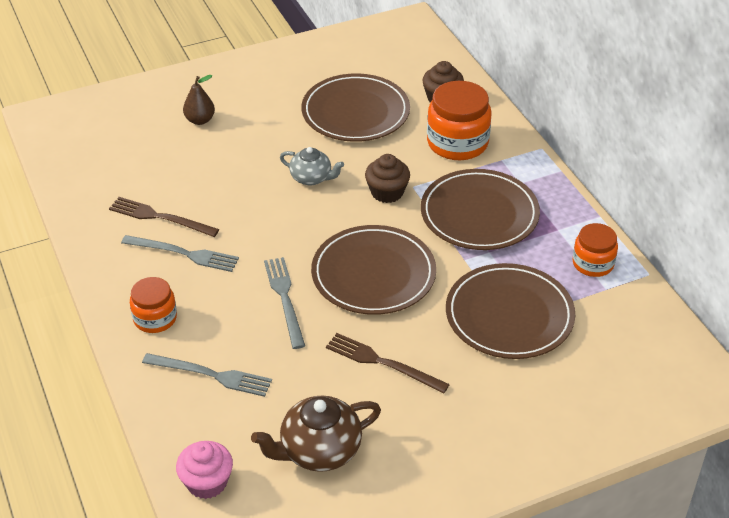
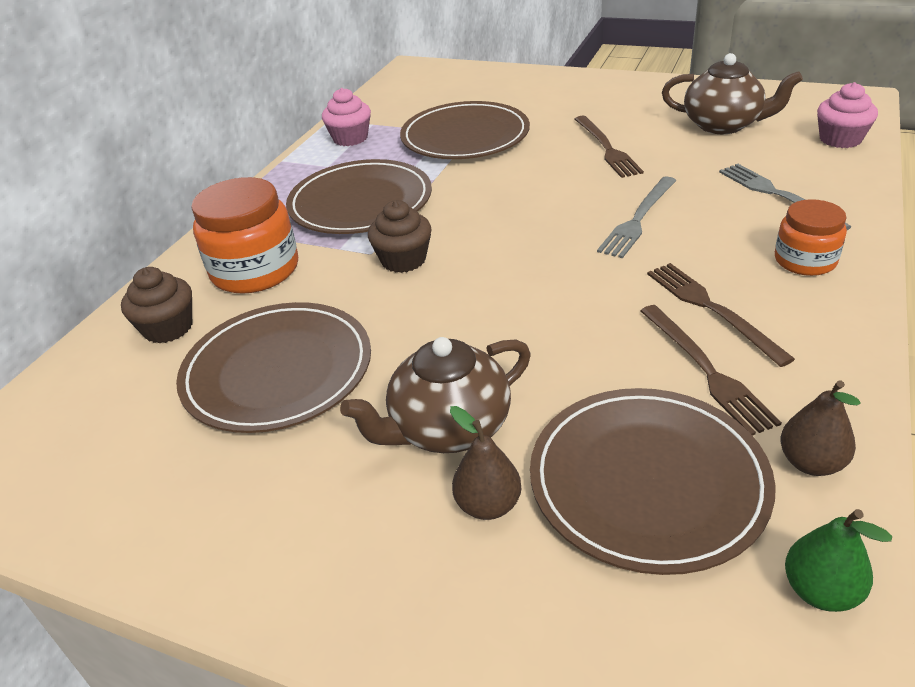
camera: 130 degrees left, 5 degrees down
grey fork [121,235,239,272] -> brown fork [647,263,795,367]
grey teapot [280,147,344,186] -> none
brown plate [311,225,436,315] -> brown plate moved to [530,388,776,575]
orange jar [572,223,618,277] -> pink cupcake [322,88,371,146]
none -> brown teapot [340,337,531,453]
none -> brown pear [780,380,861,476]
none -> green pear [785,509,892,612]

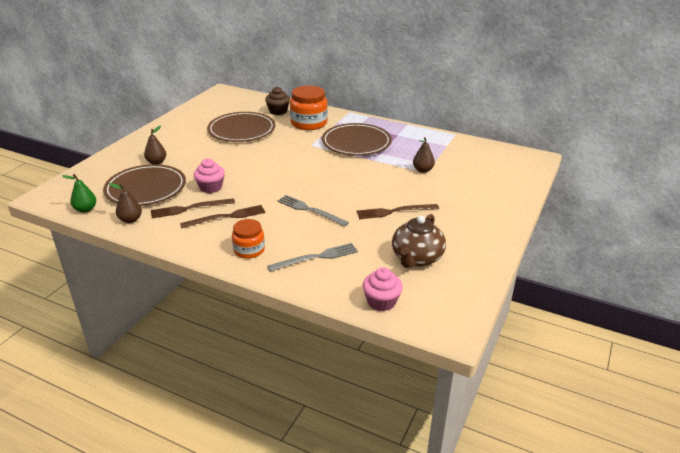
camera: 90 degrees right, 5 degrees down
pink cupcake [322,88,371,146] -> pink cupcake moved to [194,159,225,193]
brown teapot [340,337,531,453] -> none
brown cupcake [368,200,432,273] -> none
brown plate [400,101,530,159] -> brown pear [413,137,435,173]

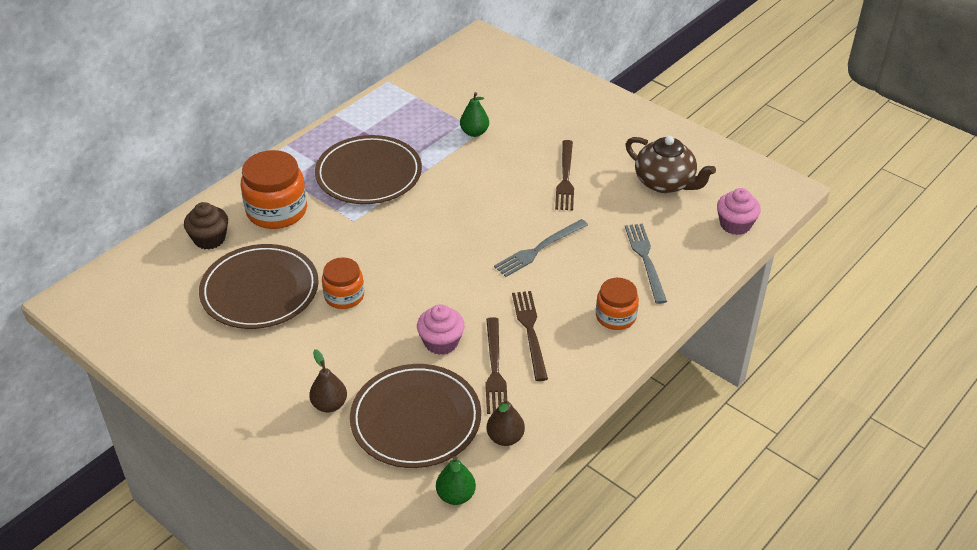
camera: 75 degrees left, 10 degrees up
brown pear [413,137,435,173] -> green pear [460,92,489,137]
none -> orange jar [322,257,364,309]

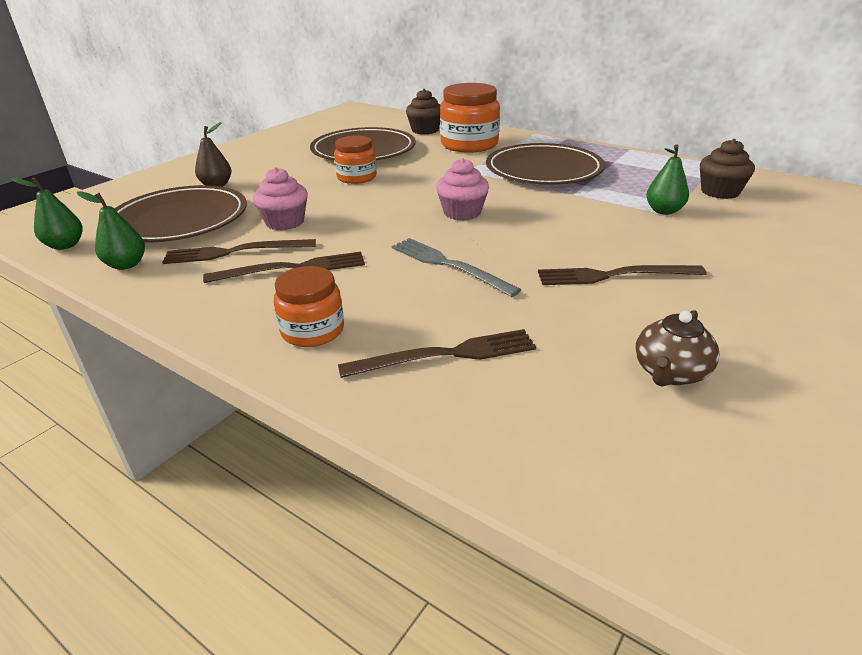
camera: 85 degrees right, 10 degrees down
brown pear [487,398,525,446] -> green pear [77,191,145,270]
grey fork [625,224,667,304] -> brown fork [338,329,536,378]
brown teapot [626,136,716,193] -> brown teapot [636,310,720,387], size x0.64
pink cupcake [717,188,761,235] -> pink cupcake moved to [436,158,489,221]
none -> brown cupcake [700,139,755,199]

